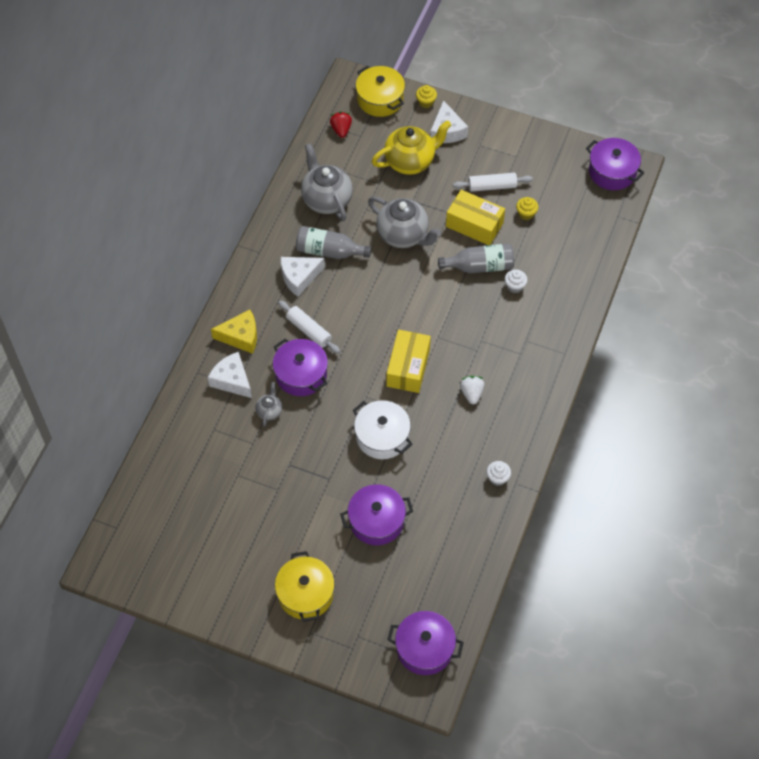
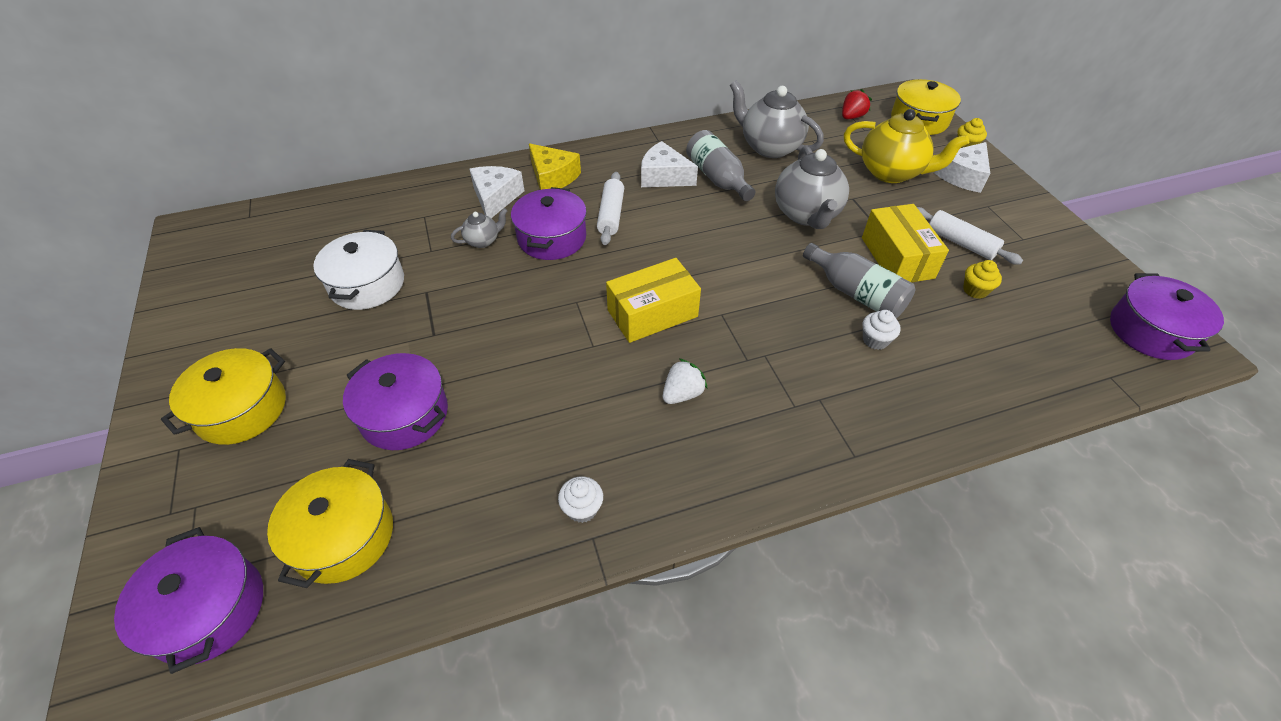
camera: 50 degrees right, 10 degrees down
grey teapot [301,143,353,221] -> grey teapot turned 75 degrees counterclockwise [730,80,824,158]
white pot [353,400,412,459] -> white pot moved to [313,230,404,310]
none -> yellow pot [267,459,393,588]

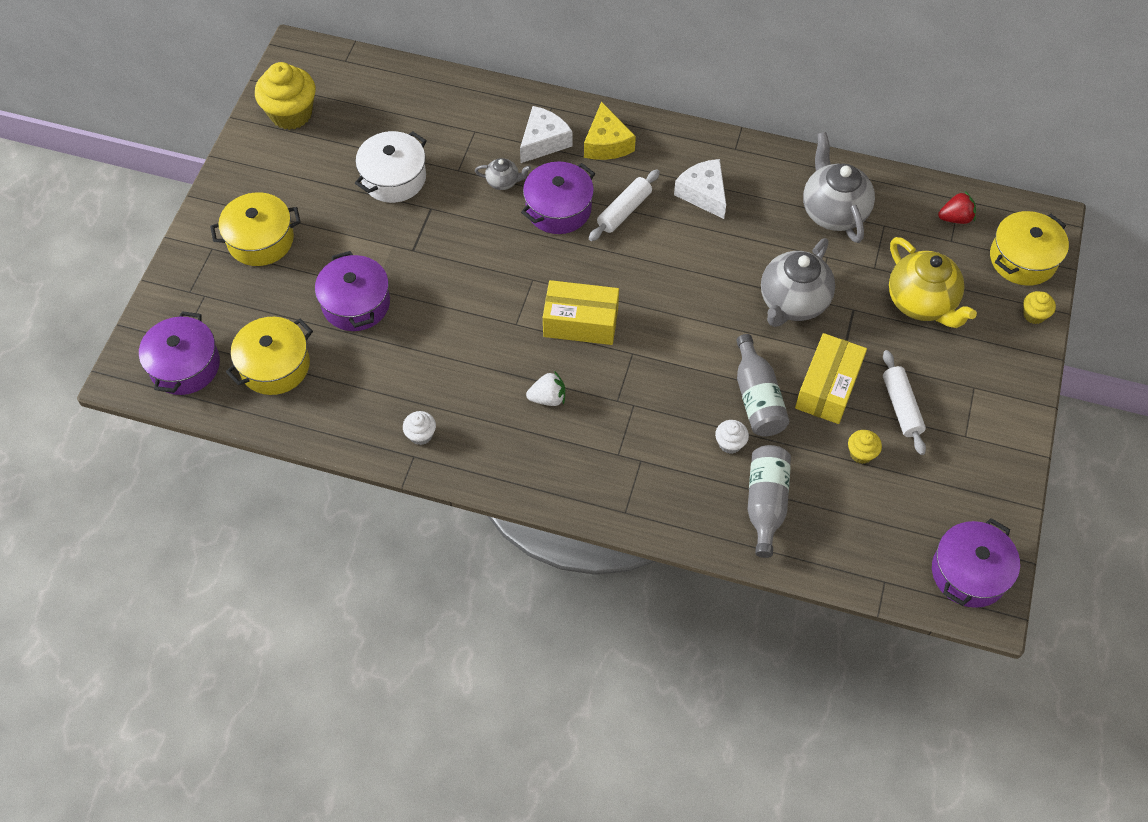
camera: 35 degrees right, 10 degrees up
grey bottle [686,130,755,201] -> grey bottle moved to [747,445,791,558]
white cheese [933,142,990,193] -> none
none -> yellow cupcake [255,62,315,130]

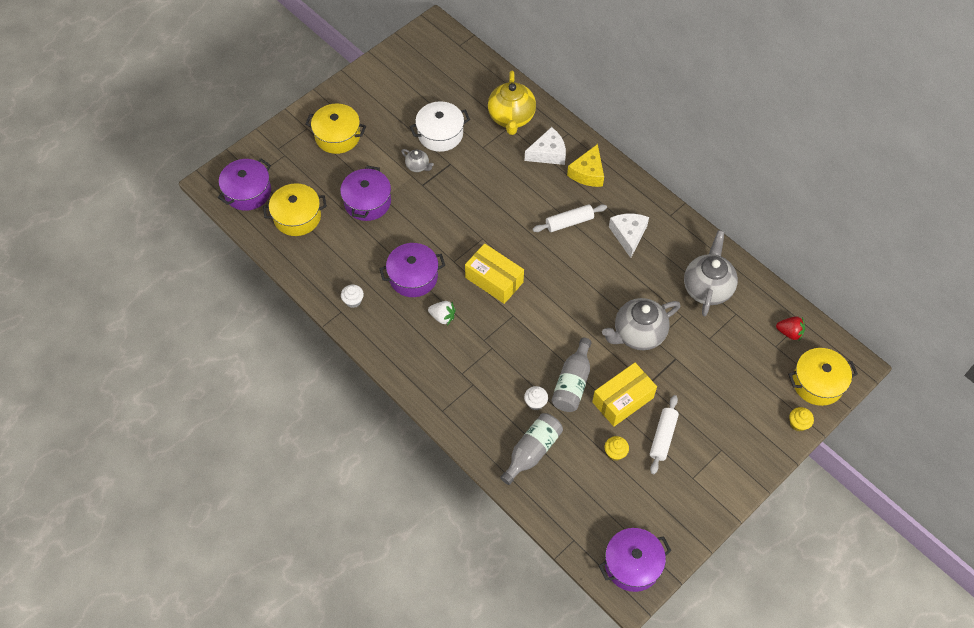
camera: 30 degrees right, 0 degrees up
yellow cupcake [255,62,315,130] -> none
grey teapot [475,158,531,190] -> grey teapot moved to [401,149,434,172]
purple pot [521,162,595,234] -> purple pot moved to [379,243,445,297]
yellow teapot [889,237,977,328] -> yellow teapot moved to [488,71,536,135]

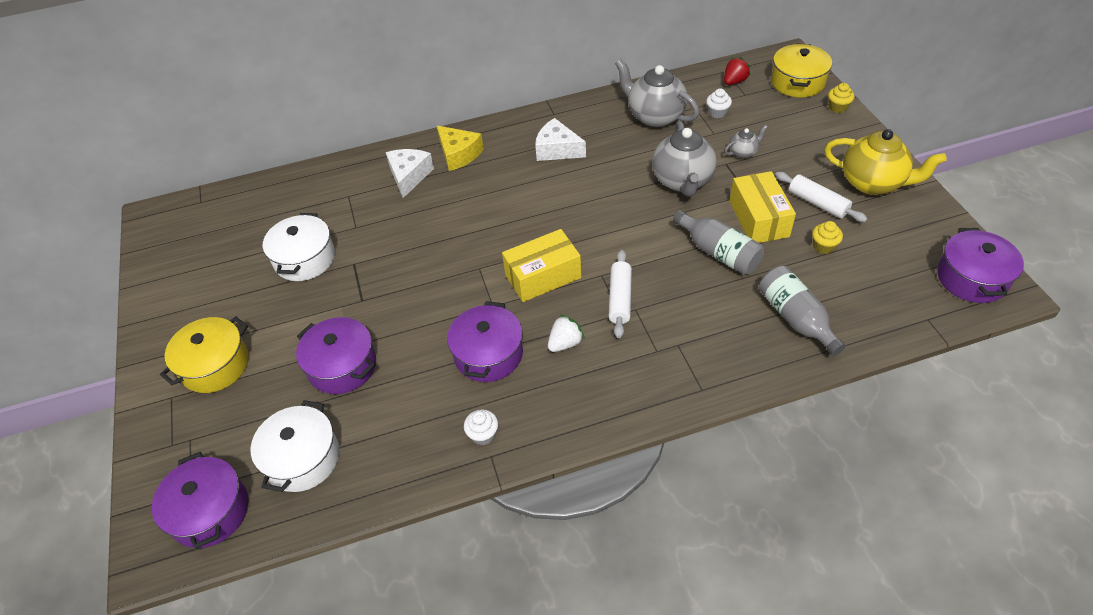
camera: 60 degrees left, 10 degrees down
yellow pot [263,183,327,236] -> white pot [251,400,340,492]
grey teapot [401,149,434,172] -> grey teapot moved to [724,125,768,158]
yellow teapot [488,71,536,135] -> yellow teapot moved to [824,129,947,195]
white cupcake [524,386,548,410] -> white cupcake moved to [706,89,732,119]
white rolling pin [532,204,607,232] -> white rolling pin moved to [609,250,632,338]

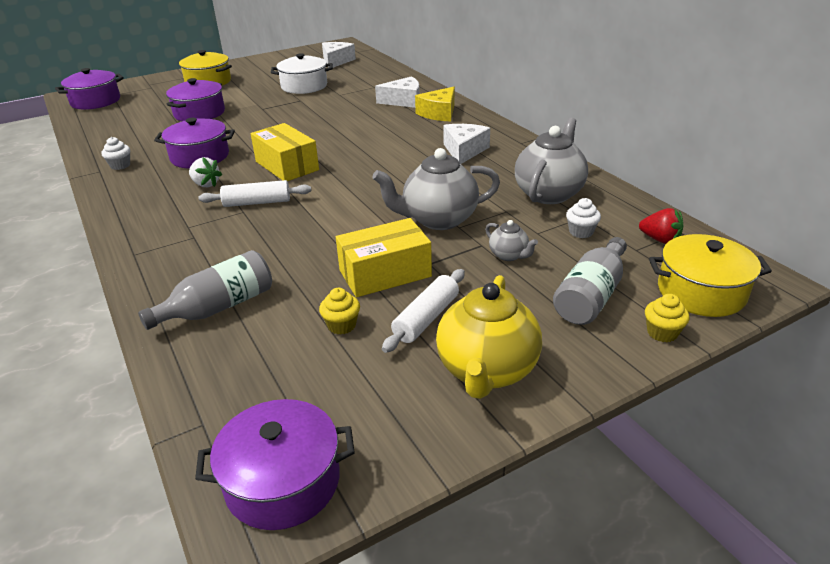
camera: 75 degrees right, 15 degrees down
white pot [251,400,340,492] -> none
grey bottle [673,210,764,275] -> grey bottle moved to [553,237,627,325]
none -> white cheese [322,42,356,68]

